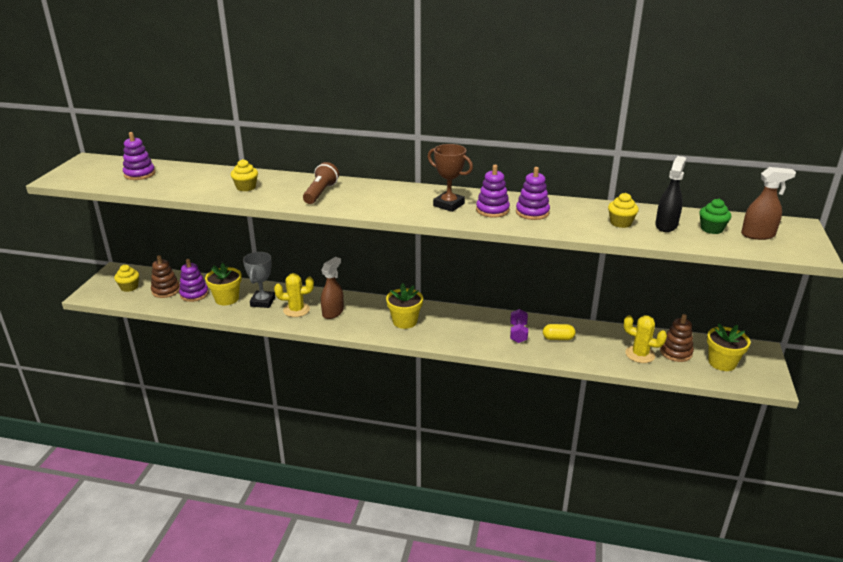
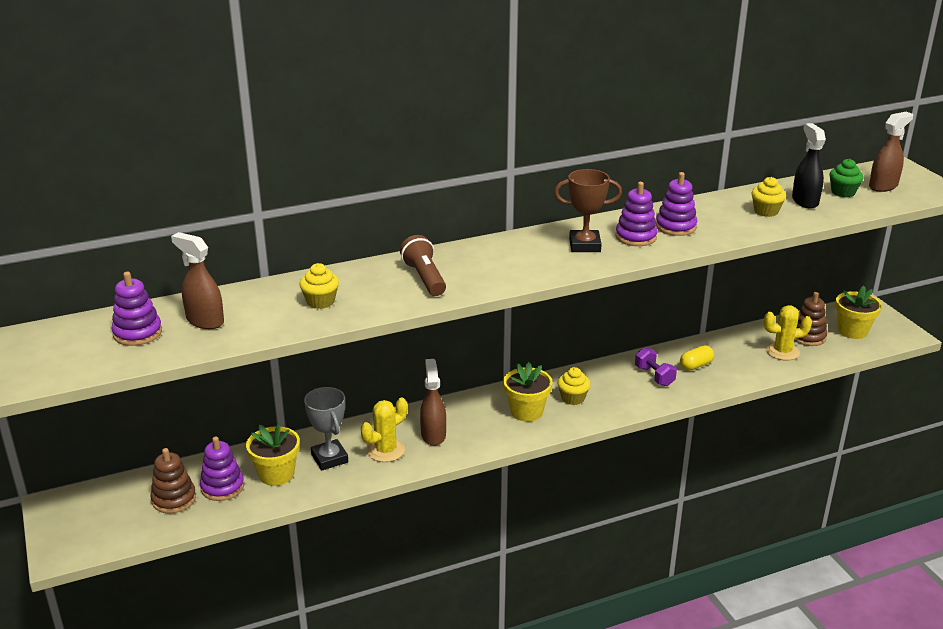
camera: 35 degrees left, 0 degrees up
yellow cupcake [114,265,139,292] -> yellow cupcake moved to [557,367,590,405]
none -> brown spray bottle [171,232,224,329]

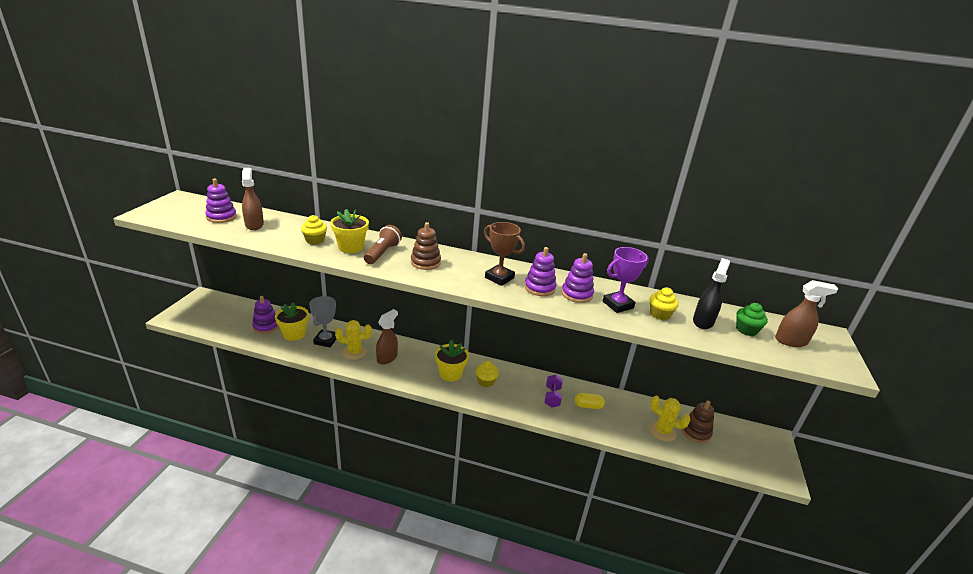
camera: 35 degrees right, 0 degrees up
brown stacking toy [151,448,196,514] -> brown stacking toy moved to [411,222,441,270]
yellow flower pot [835,286,882,339] -> yellow flower pot moved to [330,209,369,253]
none -> purple trophy [603,247,649,313]

